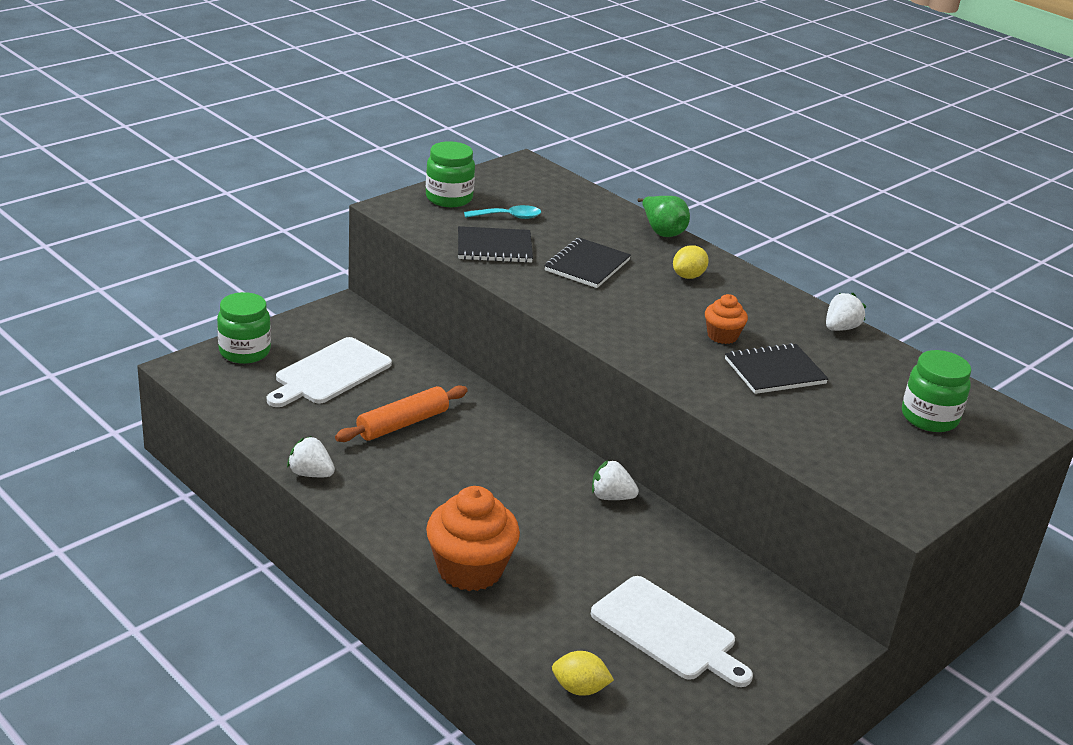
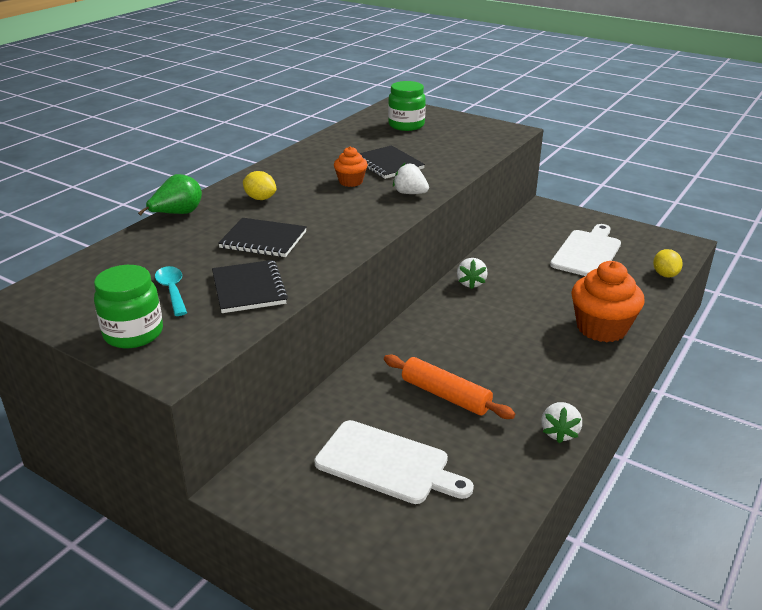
camera: 100 degrees left, 0 degrees up
green jar [217,292,271,364] -> none
white strawberry [826,293,866,331] -> white strawberry moved to [393,163,429,194]

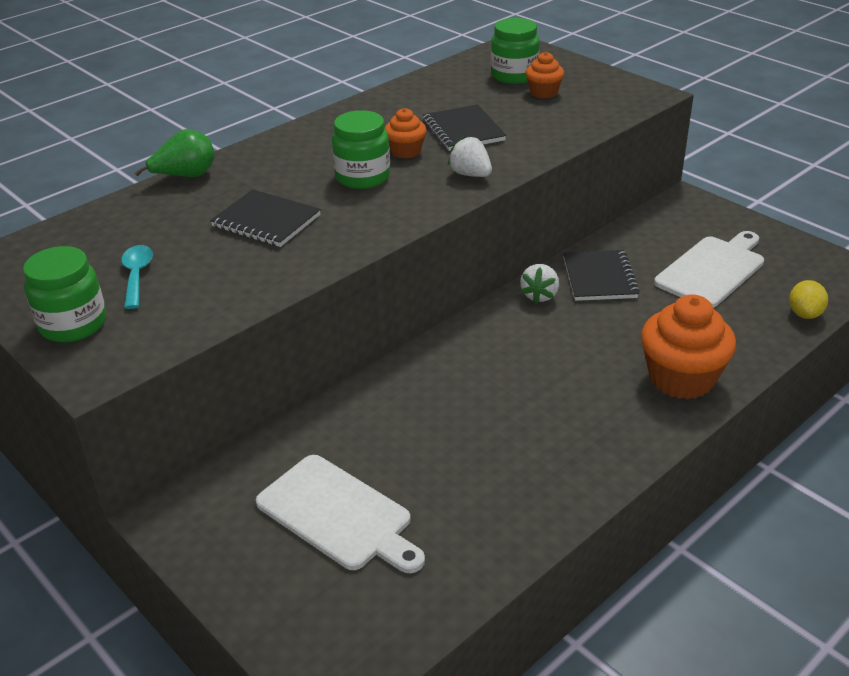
camera: 15 degrees right, 5 degrees up
black notebook [212,260,288,313] -> black notebook moved to [563,250,640,301]
yellow lemon [243,171,276,200] -> none
orange rolling pin [384,355,515,419] -> none
white strawberry [541,402,582,443] -> none
none -> green jar [332,110,390,189]
none -> orange cupcake [525,52,564,98]

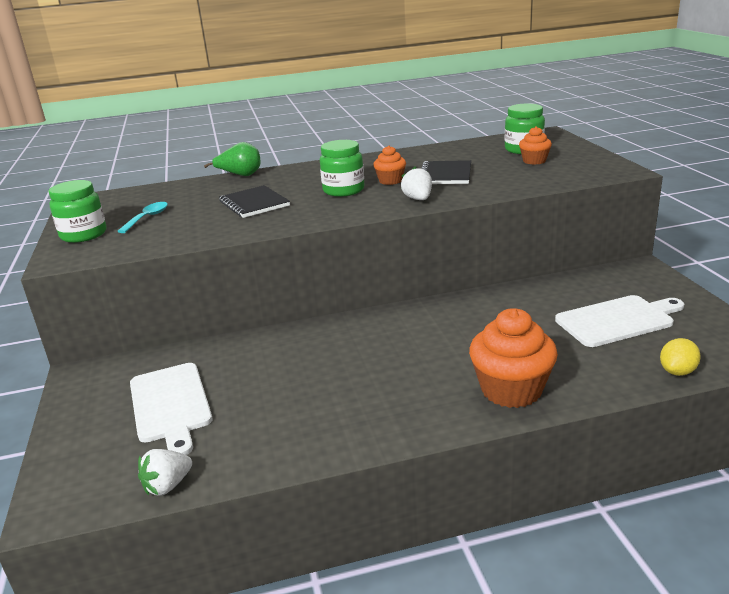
camera: 30 degrees right, 10 degrees down
white strawberry [520,264,559,304] -> white strawberry moved to [138,449,192,496]
black notebook [563,250,640,301] -> none

